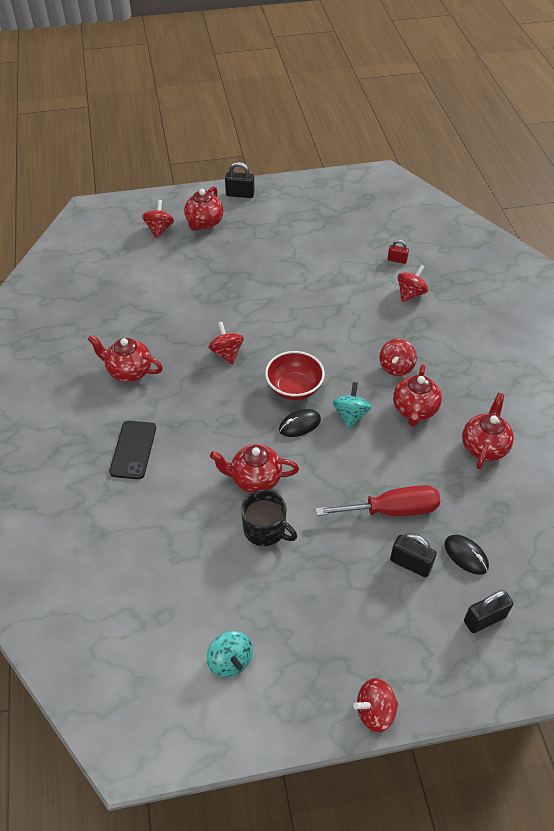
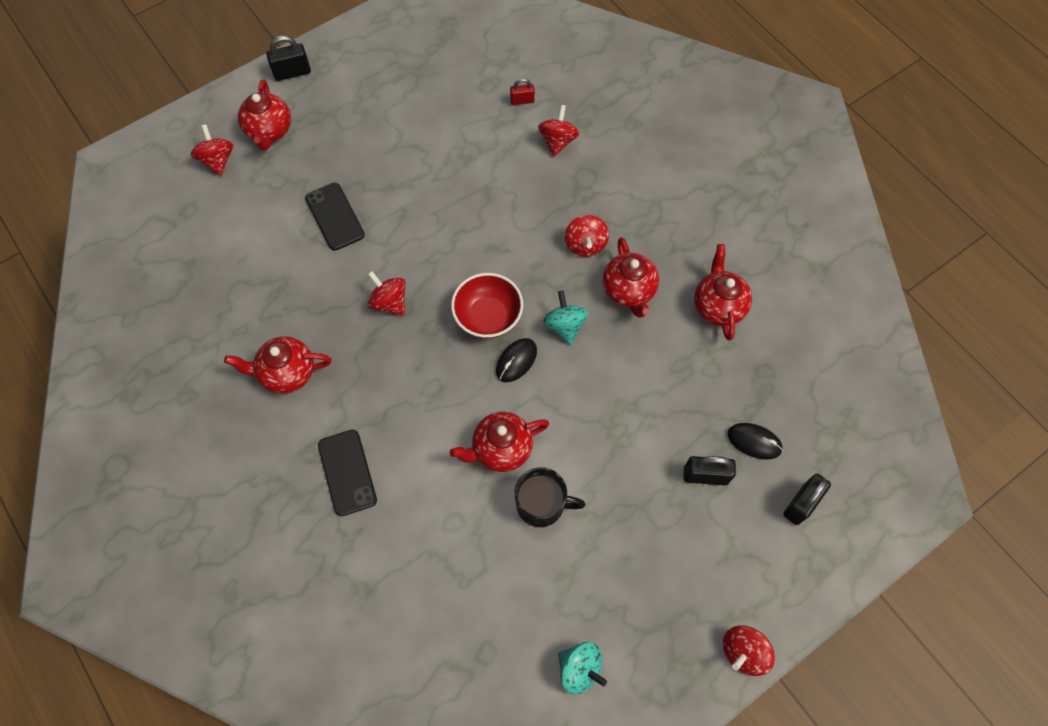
camera: 25 degrees left, 15 degrees up
red screwdriver [316,485,440,516] -> none
none -> black phone [305,183,365,251]

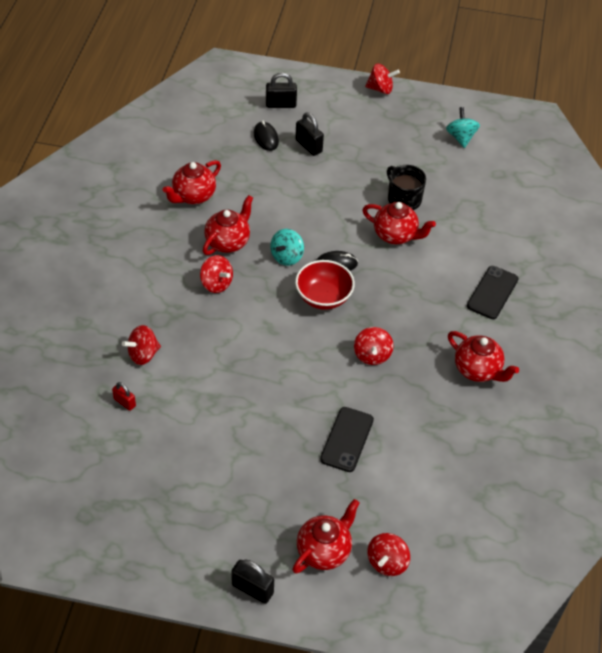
camera: 135 degrees left, 15 degrees down
red spinning top [565,215,609,257] -> red spinning top turned 90 degrees clockwise [200,255,233,293]

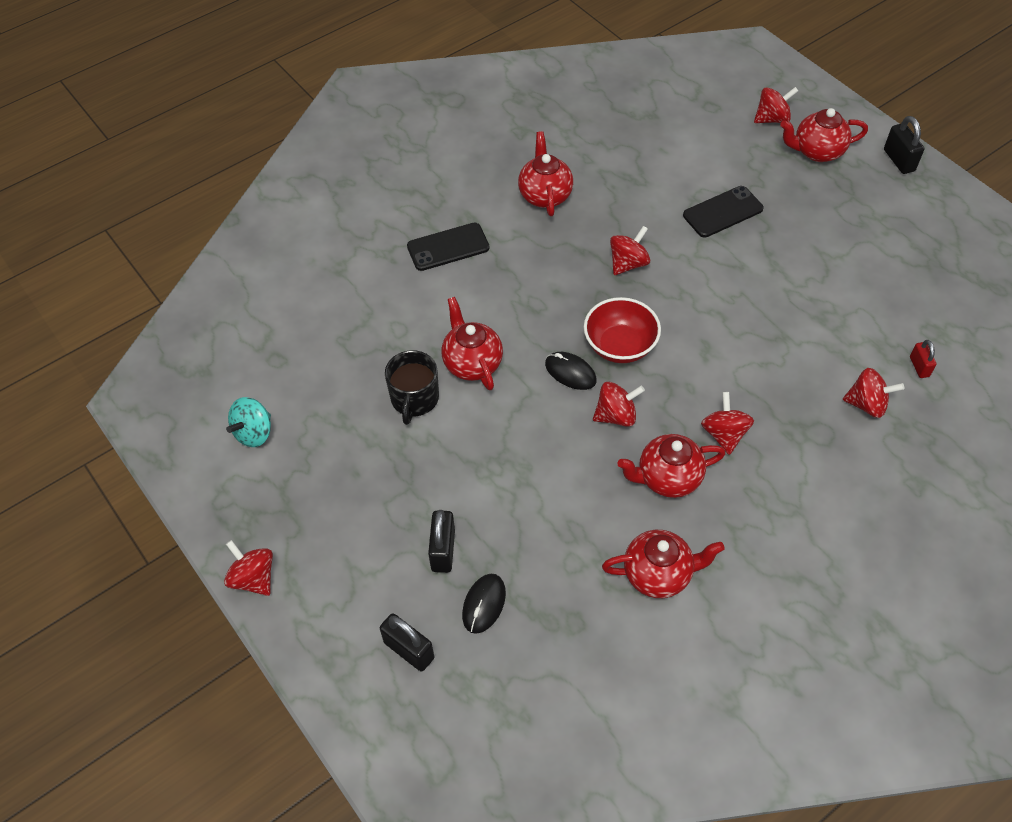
camera: 135 degrees left, 5 degrees up
turquoise spinning top [270,229,304,266] -> red spinning top [593,382,645,427]

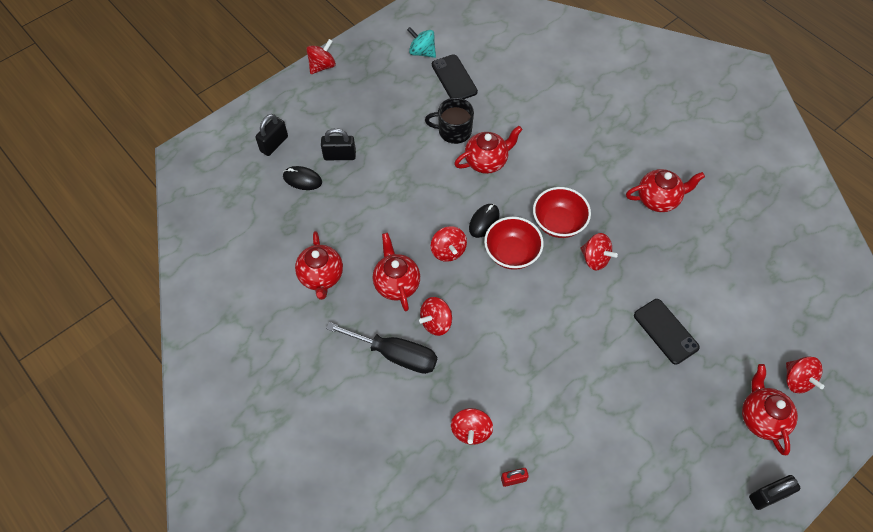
camera: 85 degrees right, 5 degrees up
black phone [407,222,490,271] -> black phone moved to [432,54,478,99]
red spinning top [701,392,754,455] -> red spinning top turned 150 degrees clockwise [419,297,452,336]
none -> black screwdriver [326,322,437,374]
none -> red bowl [533,187,591,238]

